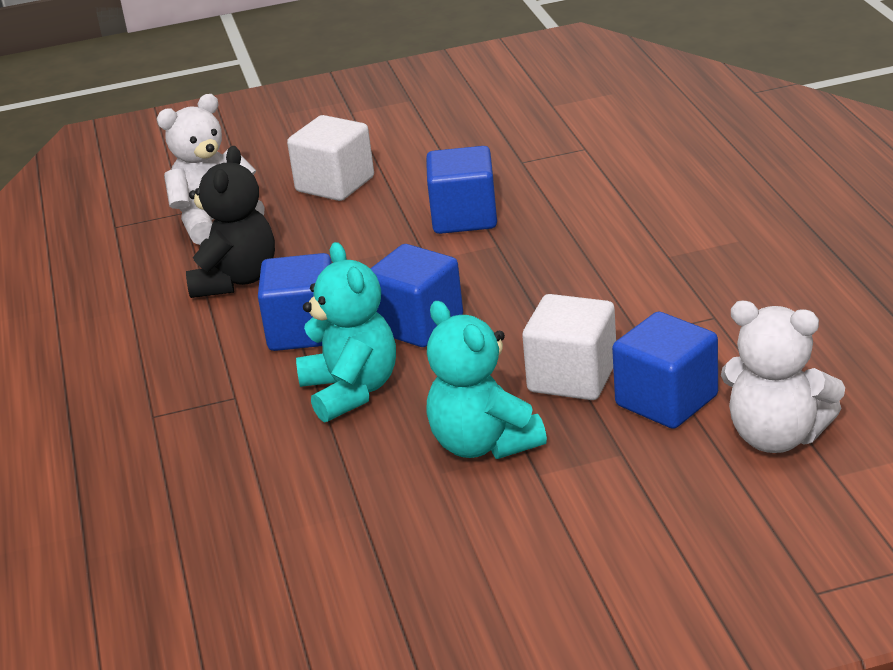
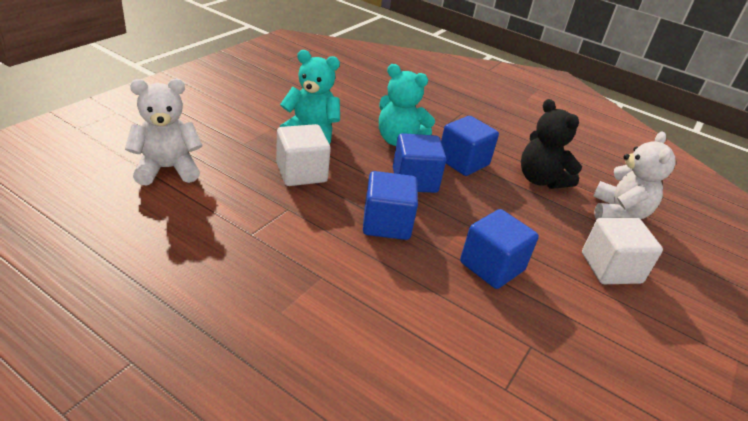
camera: 130 degrees right, 5 degrees up
blue cube [612,312,718,429] -> blue cube moved to [363,171,418,240]

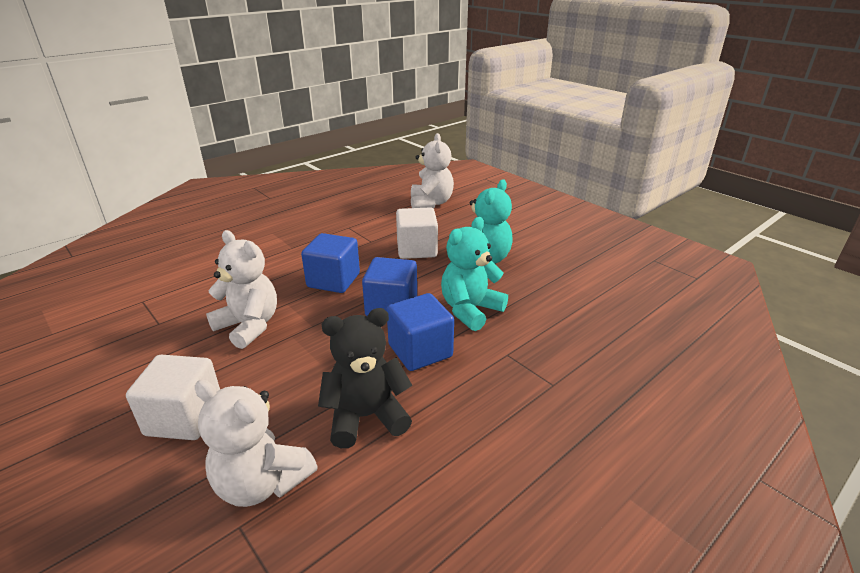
camera: 110 degrees right, 5 degrees down
blue cube [460,209,539,289] -> white teddy bear [206,230,277,349]

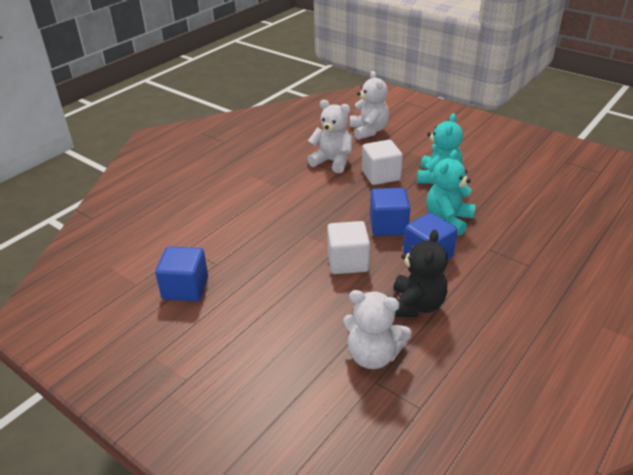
camera: 10 degrees left, 5 degrees up
white cube [126,355,220,440] -> white cube moved to [327,221,370,274]
white teddy bear [206,230,277,349] -> white teddy bear moved to [307,100,352,173]
blue cube [301,233,360,293] -> blue cube moved to [155,246,208,301]
black teddy bear [318,308,413,448] -> black teddy bear turned 135 degrees clockwise [394,230,448,317]

